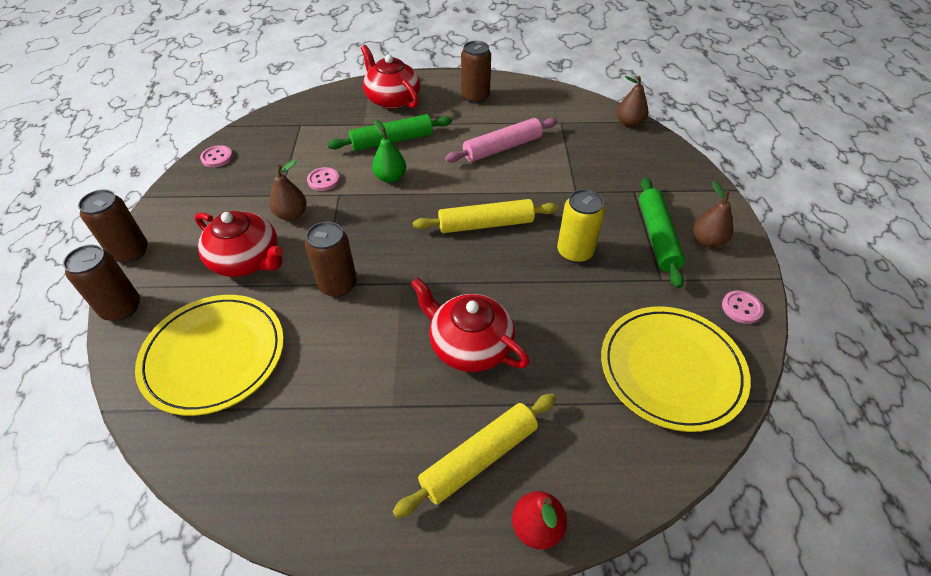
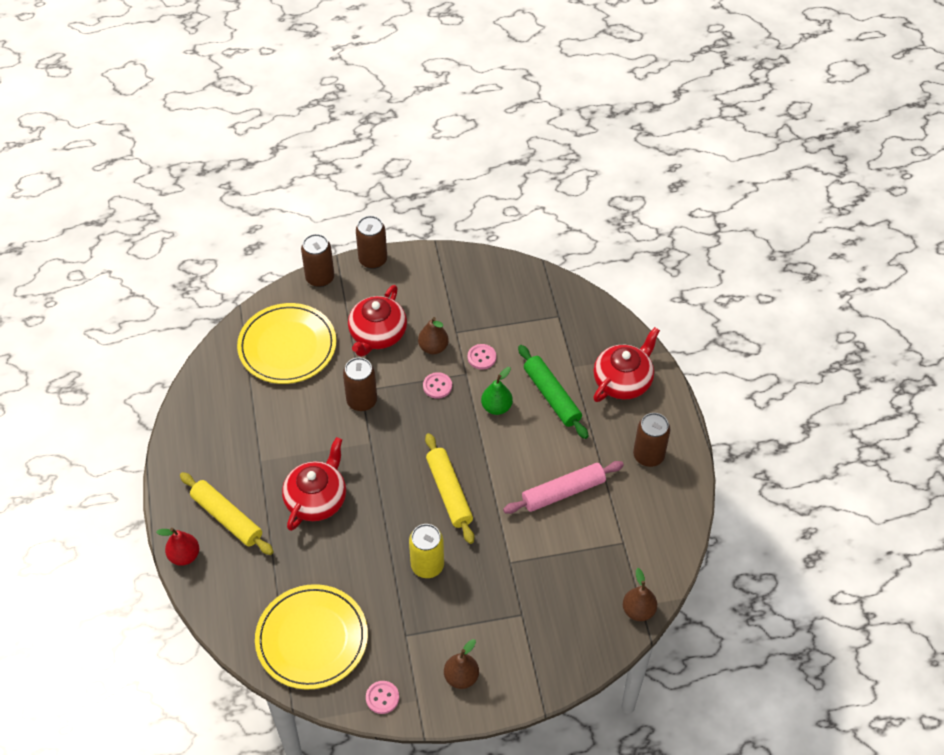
camera: 80 degrees right, 5 degrees up
pink button [200,145,233,167] -> pink button moved to [423,372,452,399]
pink rolling pin [445,118,557,163] -> pink rolling pin turned 75 degrees counterclockwise [503,461,624,514]
green rolling pin [639,178,685,288] -> none

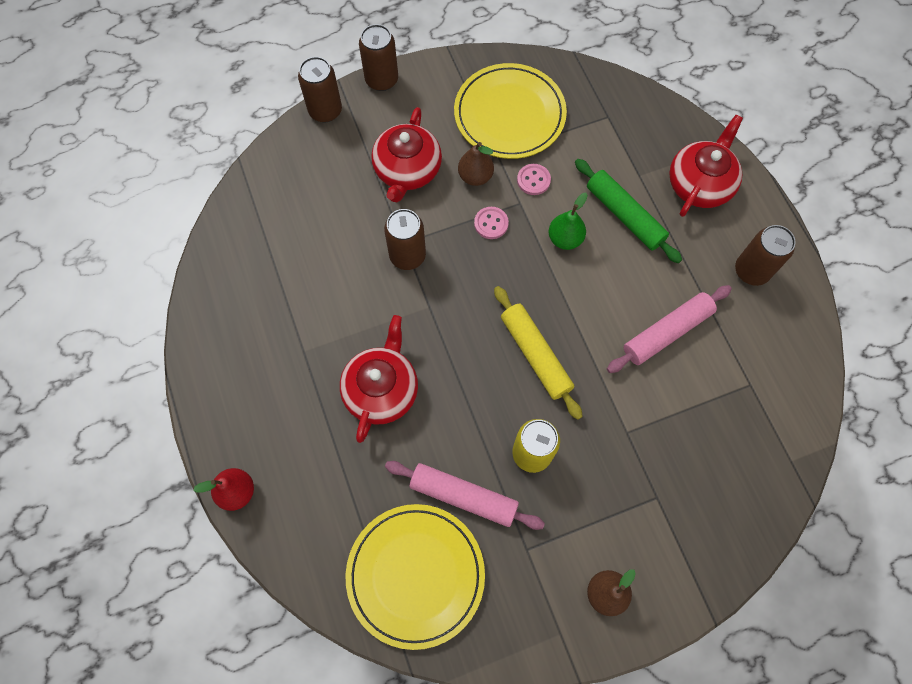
camera: 10 degrees left, 15 degrees up
yellow rolling pin [180,472,274,555] -> none
yellow plate [237,303,336,384] -> yellow plate moved to [454,63,567,159]
pink button [366,681,399,714] -> none
brown pear [623,568,657,621] -> none
none -> pink rolling pin [385,461,545,530]

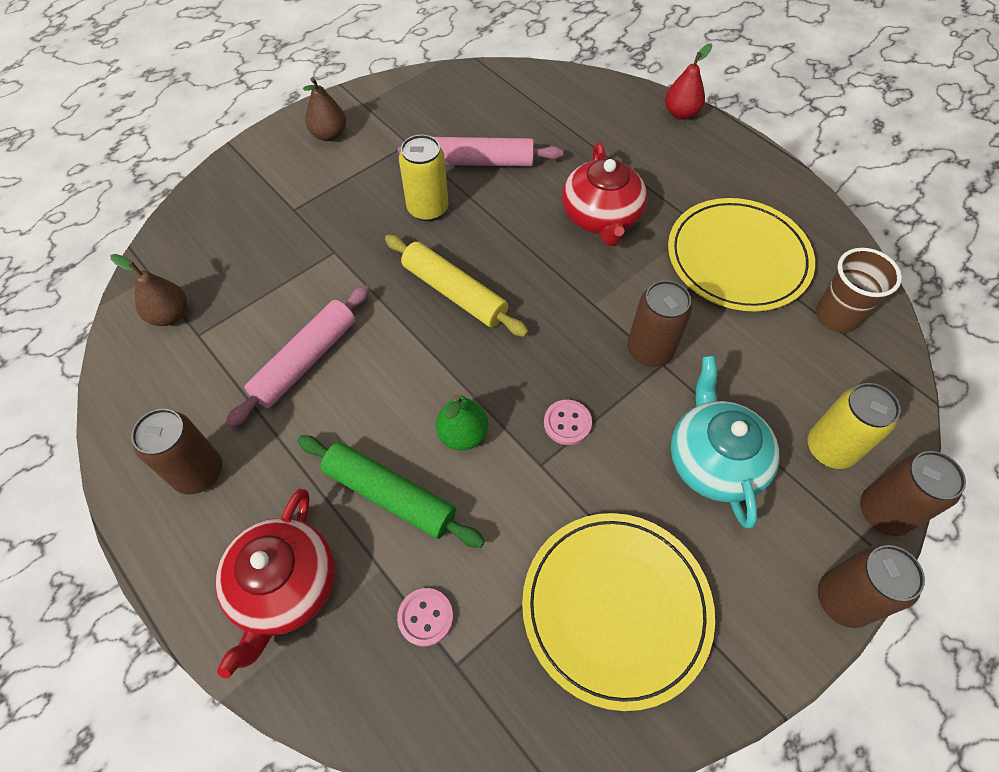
camera: 160 degrees right, 10 degrees down
yellow plate [346,504,485,650] -> yellow plate moved to [668,198,815,311]
red teapot [371,107,442,202] -> turquoise teapot [671,356,779,528]
brown pear [458,142,494,186] -> brown pear moved to [111,254,187,326]
pink button [517,164,551,195] -> pink button moved to [397,588,453,647]
none -> yellow can [808,383,901,469]
none -> brown cup [816,248,902,333]

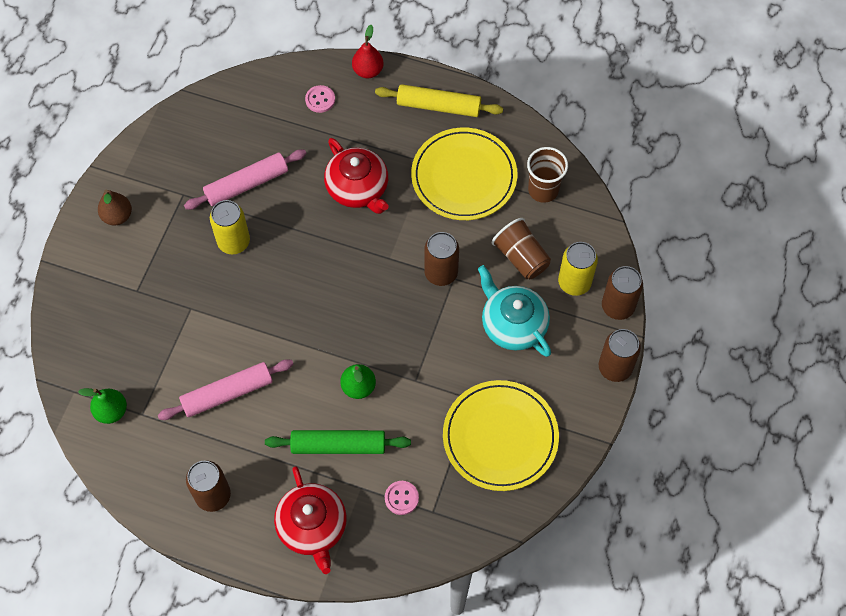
camera: 30 degrees left, 5 degrees up
brown pear [111,254,187,326] -> green pear [78,388,127,424]
pink rolling pin [226,285,370,428] -> pink rolling pin turned 60 degrees clockwise [158,359,294,420]
yellow rolling pin [385,235,529,337] -> yellow rolling pin moved to [375,84,503,117]
pink button [544,400,592,445] -> pink button moved to [305,85,335,113]
none -> brown cup [492,218,551,279]

